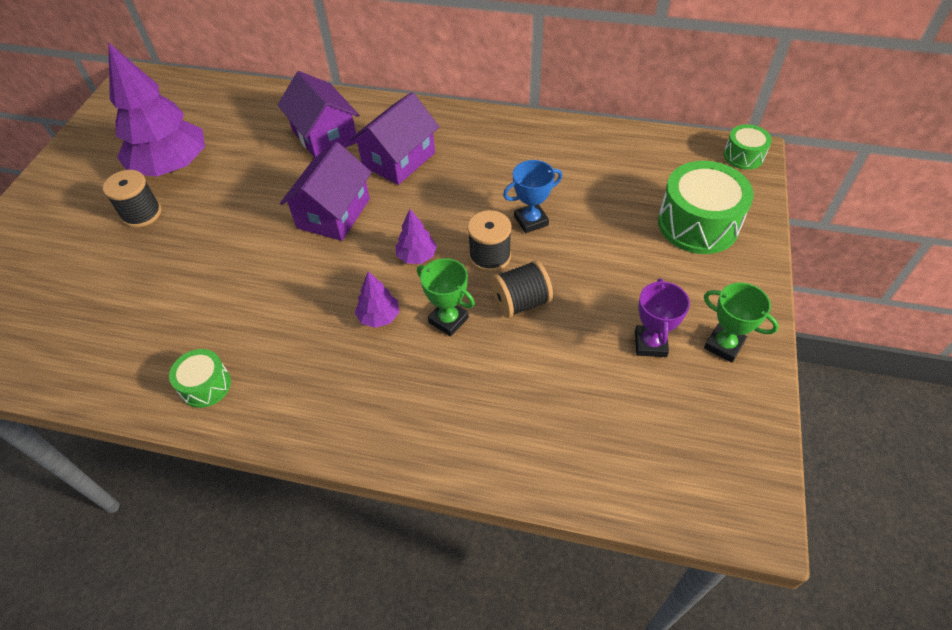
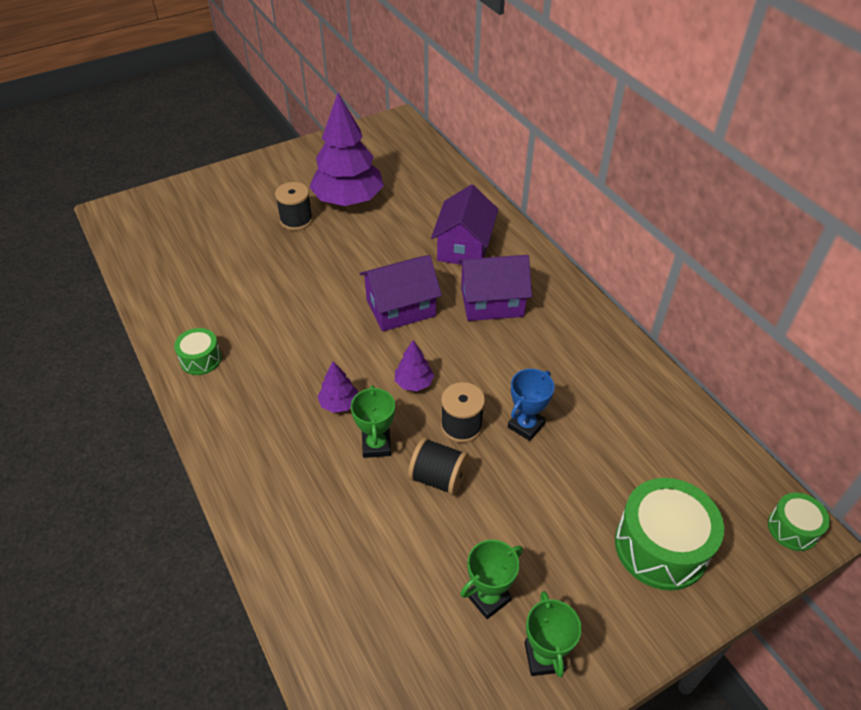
camera: 45 degrees right, 5 degrees down
blue trophy [503,160,562,233] -> blue trophy turned 75 degrees counterclockwise [508,369,554,441]
purple trophy [635,278,690,357] -> green trophy [460,540,523,619]

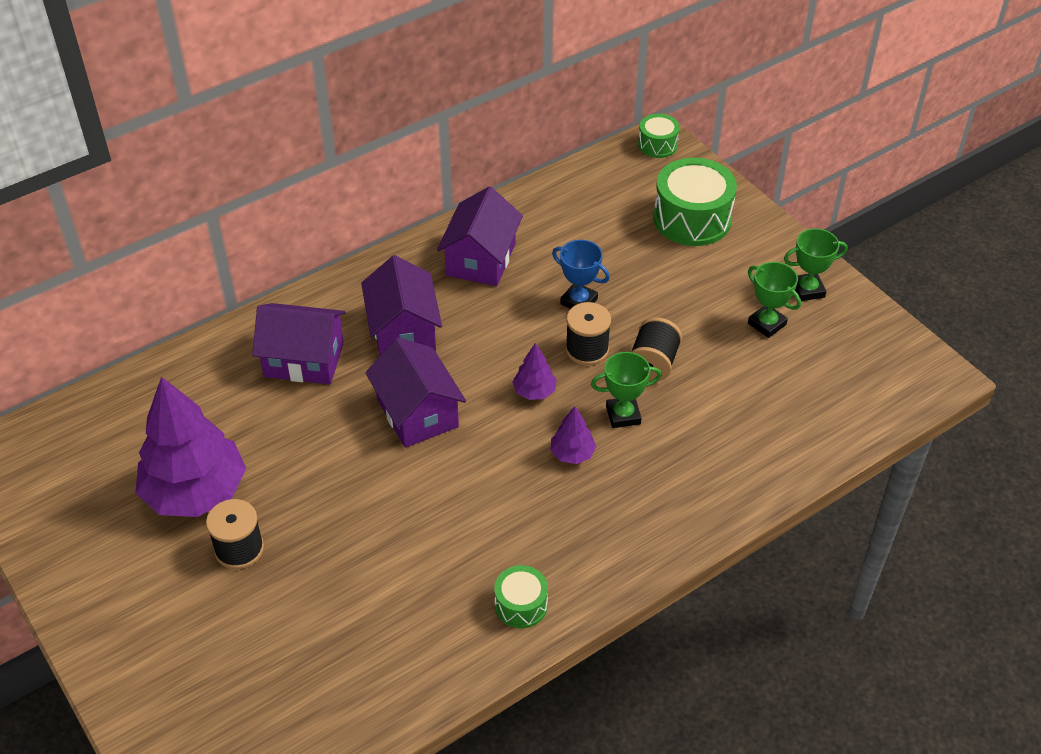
camera: 95 degrees left, 0 degrees up
none -> purple house [437,186,523,286]

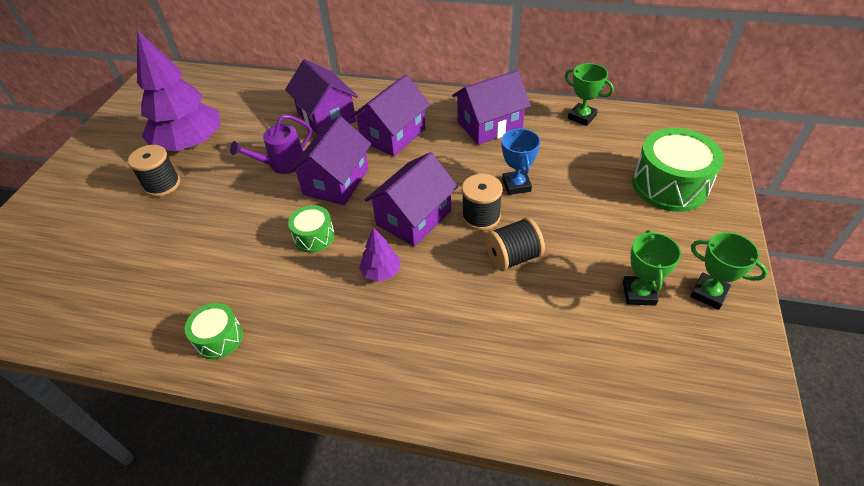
camera: 50 degrees right, 0 degrees up
purple tree [512,343,557,400] -> purple house [365,152,458,247]
green trophy [591,352,662,428] -> green trophy moved to [565,63,614,126]
green drum [638,114,680,158] -> green drum moved to [288,205,335,253]
none -> purple watering can [230,115,312,174]

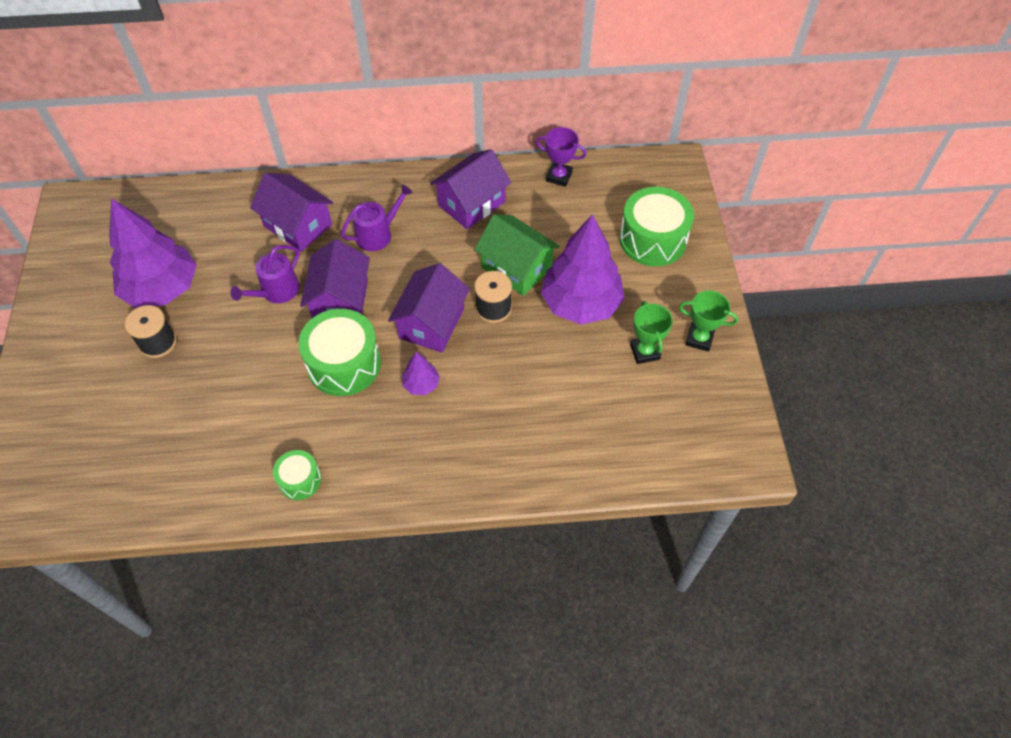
camera: 20 degrees left, 10 degrees up
green drum [288,205,335,253] -> green drum [298,309,381,396], size x1.86
purple house [350,75,430,156] -> purple watering can [341,184,413,251]
black spool [485,217,545,271] -> none
blue trophy [502,128,540,195] -> green house [474,214,560,296]
green trophy [565,63,614,126] -> purple trophy [536,127,587,187]
none -> purple tree [540,214,625,325]

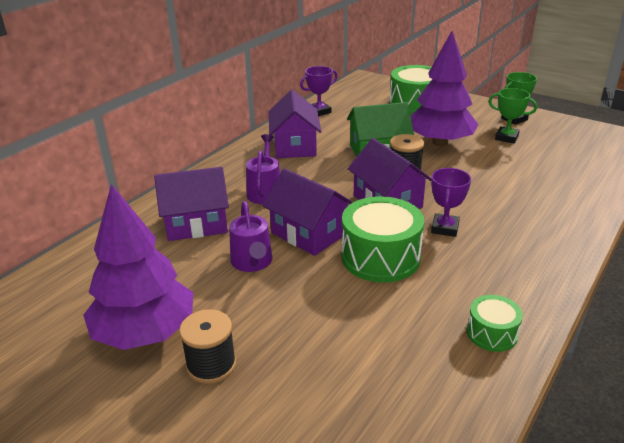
camera: 50 degrees left, 25 degrees down
purple tree [402,352,440,395] -> purple trophy [431,168,471,237]

